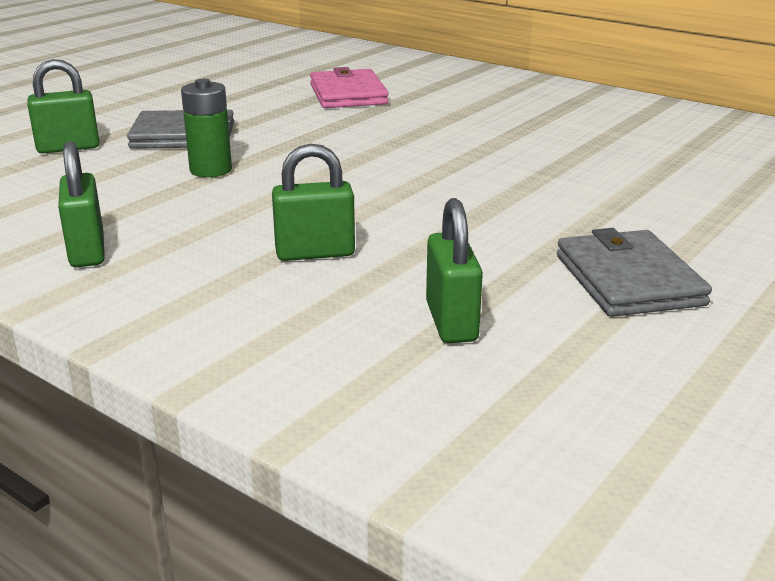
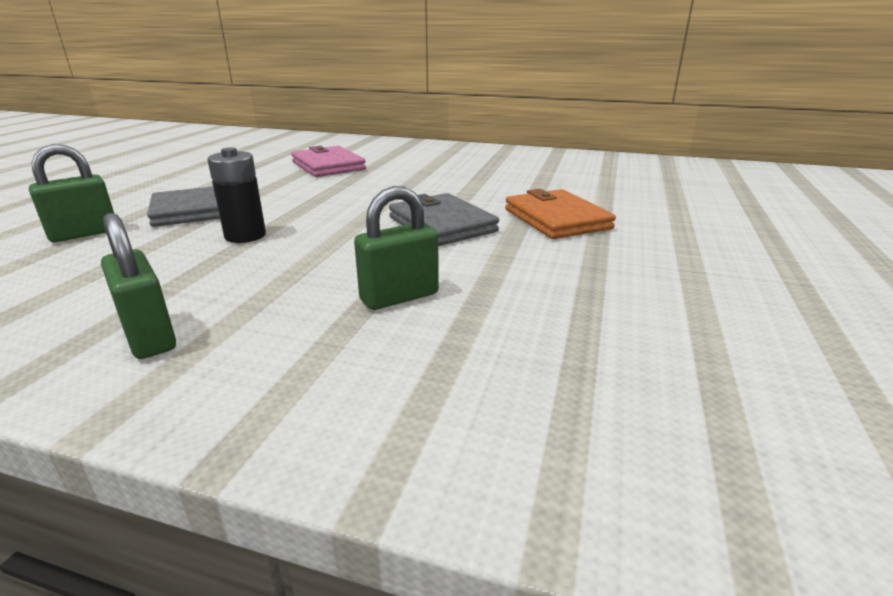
camera: 20 degrees left, 0 degrees up
green battery [181,79,232,177] -> black battery [207,148,266,243]
green padlock [426,198,483,343] -> none
grey wallet [557,228,712,317] -> grey wallet moved to [389,193,499,246]
none -> orange wallet [505,189,616,239]

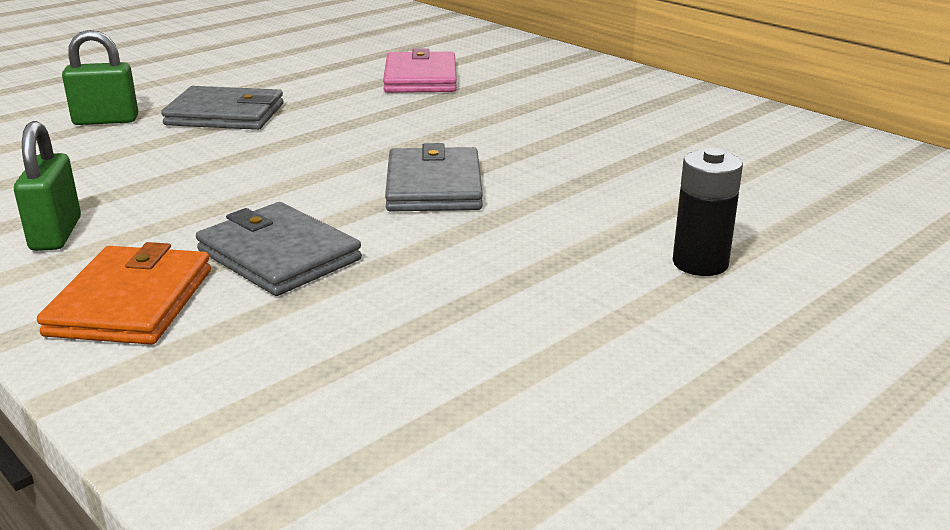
camera: 30 degrees right, 0 degrees up
black battery [207,148,266,243] -> black battery moved to [673,148,743,276]
green padlock [354,186,439,310] -> grey wallet [196,202,362,296]
orange wallet [505,189,616,239] -> orange wallet moved to [37,242,211,345]

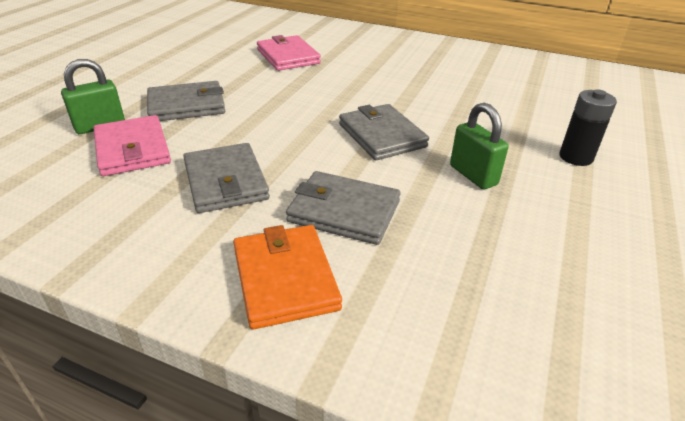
camera: 25 degrees left, 10 degrees up
green padlock [14,121,81,251] -> green padlock moved to [450,103,509,189]
none -> pink wallet [93,115,171,176]
none -> grey wallet [183,143,270,213]

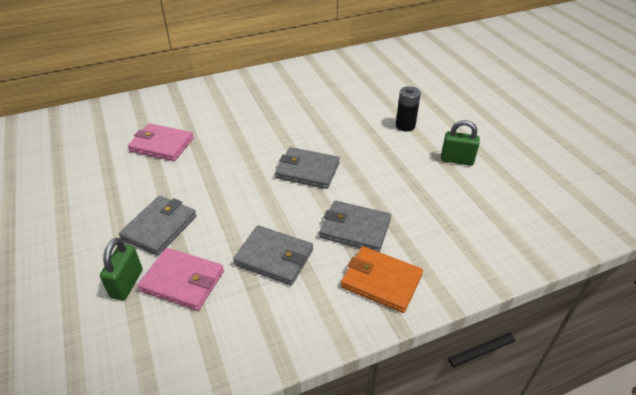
camera: 45 degrees left, 5 degrees up
grey wallet [286,171,401,245] -> grey wallet turned 45 degrees clockwise [319,200,391,252]
green padlock [450,103,509,189] -> green padlock moved to [441,120,480,166]

